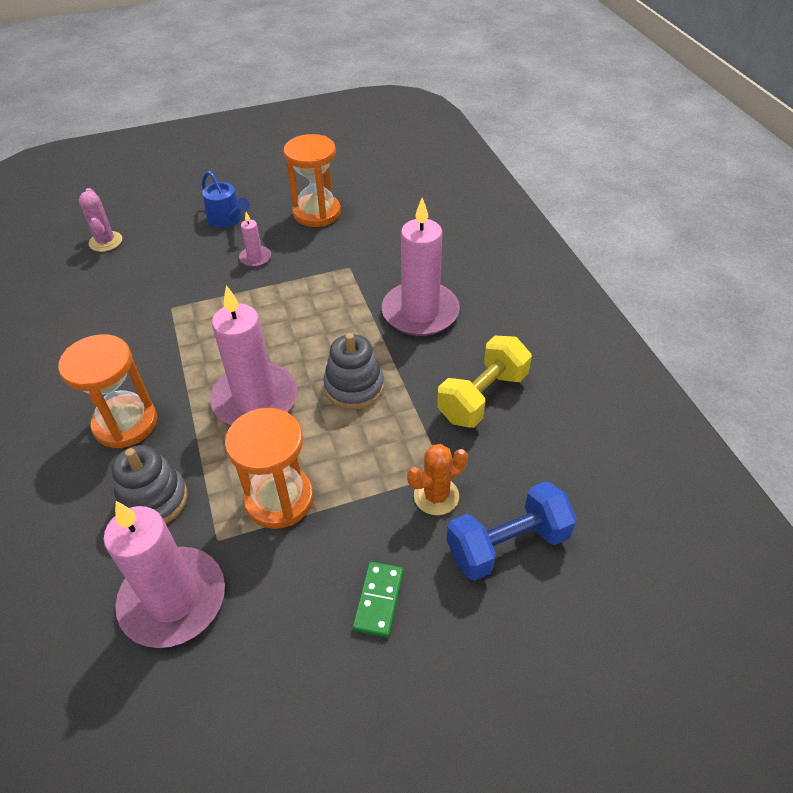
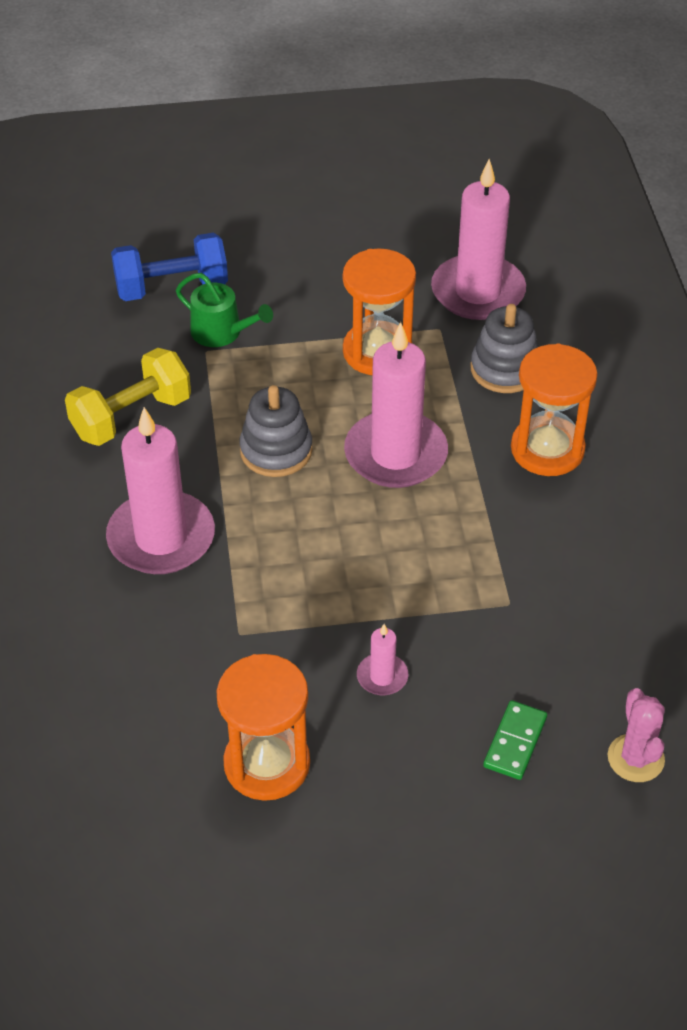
camera: 170 degrees left, 0 degrees up
blue watering can [202,171,250,228] -> none
green domino [353,562,404,638] -> green domino moved to [483,700,547,780]
orange cactus [407,444,468,515] -> green watering can [176,273,273,347]

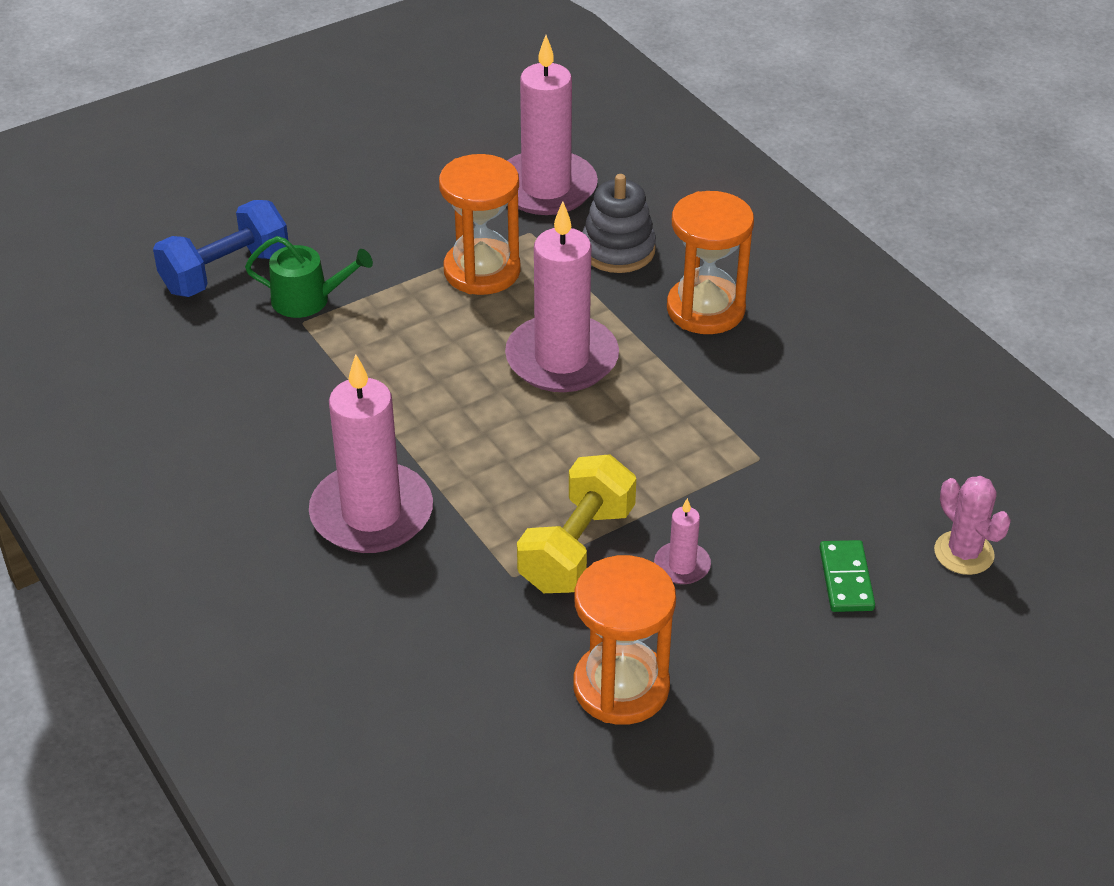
camera: 25 degrees left, 5 degrees down
yellow dumbbell [65,348,191,446] -> yellow dumbbell moved to [517,455,636,593]
grey stacking toy [239,385,313,477] -> none

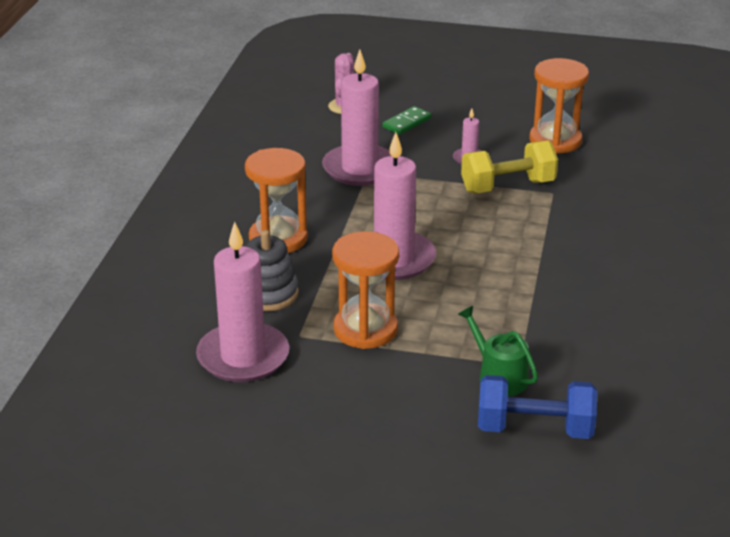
camera: 135 degrees left, 10 degrees down
pink candle [309,354,433,553] -> pink candle moved to [322,50,391,186]

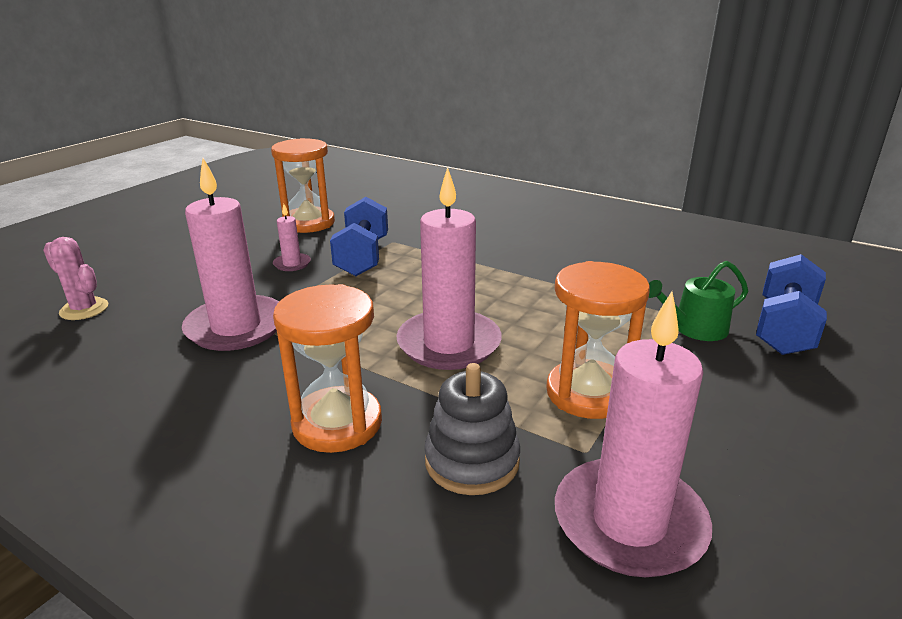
camera: 70 degrees left, 5 degrees down
green domino [382,106,432,135] -> none
yellow dumbbell [461,141,558,193] -> blue dumbbell [330,197,388,276]

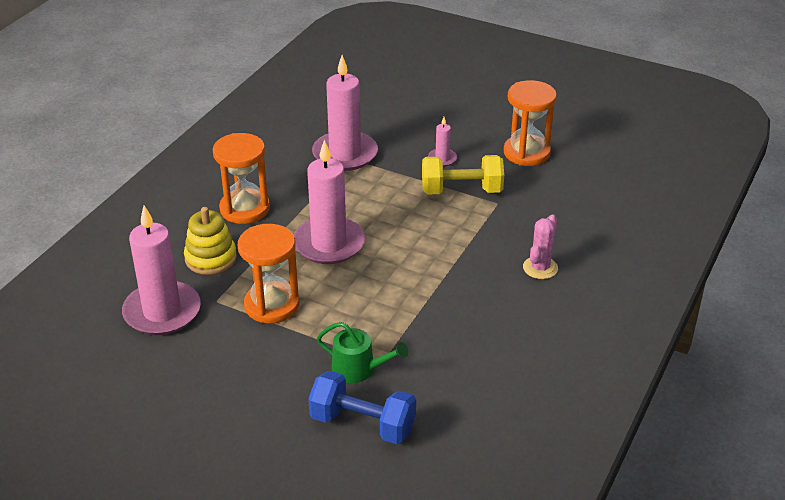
camera: 85 degrees right, 10 degrees up
pink cactus [43,237,108,320] -> pink cactus moved to [523,215,558,279]
blue dumbbell [330,197,388,276] -> yellow dumbbell [422,155,504,194]
grey stacking toy [424,363,520,495] -> yellow stacking toy [184,207,237,275]
green watering can [649,261,748,341] -> green watering can turned 135 degrees clockwise [317,322,408,383]

